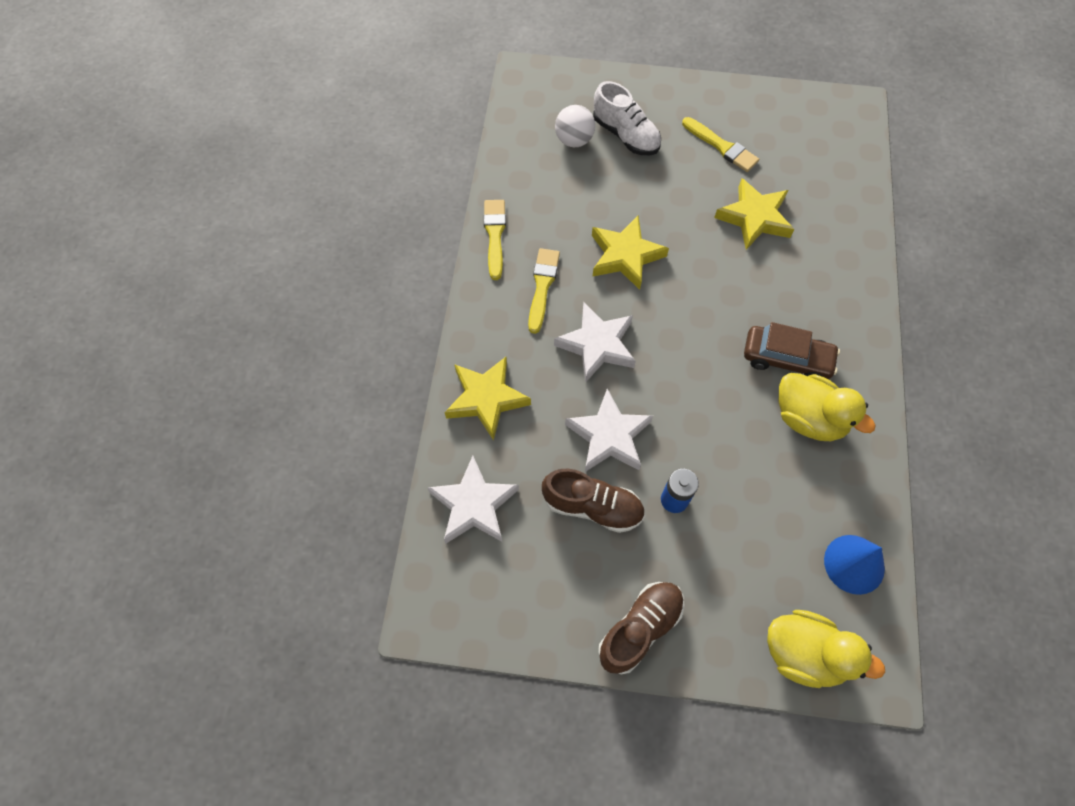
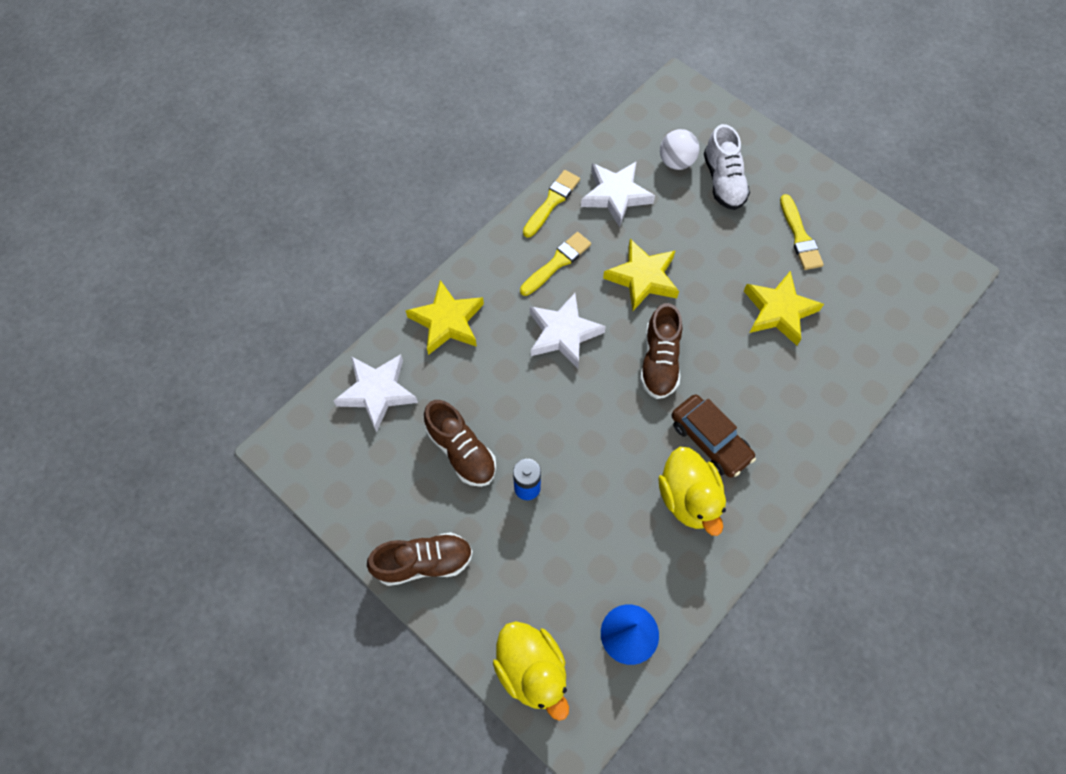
camera: 35 degrees right, 0 degrees up
white star [565,389,653,472] -> white star moved to [581,161,655,227]
none -> brown shoe [640,303,682,399]

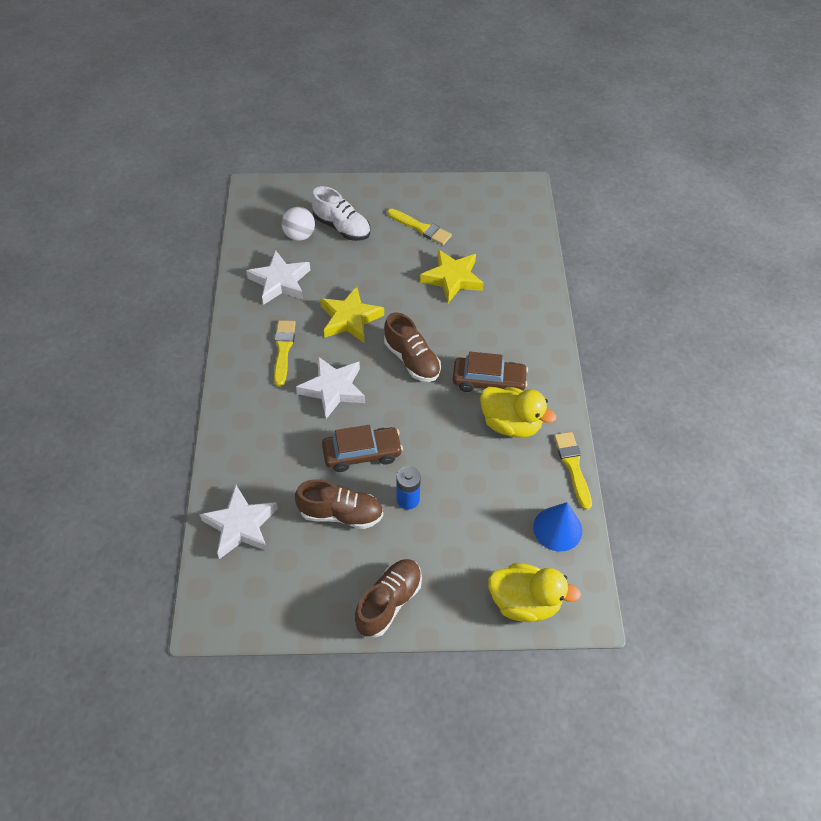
camera: 45 degrees left, 10 degrees down
yellow star [405,280,484,355] -> none
yellow brush [523,170,580,238] -> yellow brush moved to [554,432,592,510]
none -> brown car [322,425,403,472]

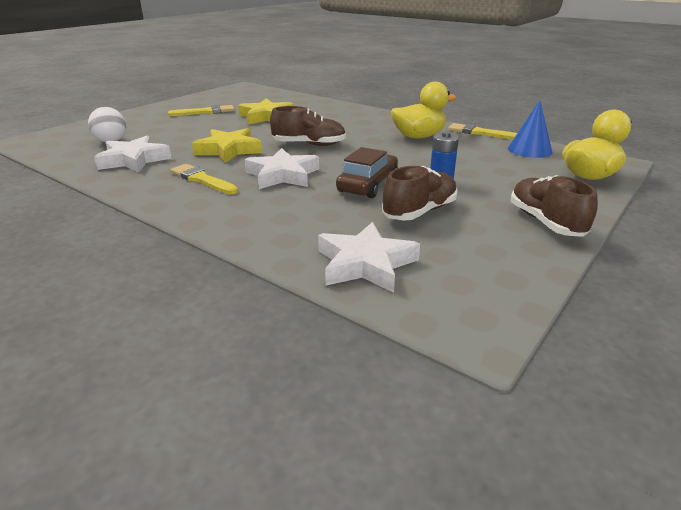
camera: 50 degrees left, 25 degrees down
white shoe [311,186,370,241] -> none
brown car [453,352,528,392] -> none

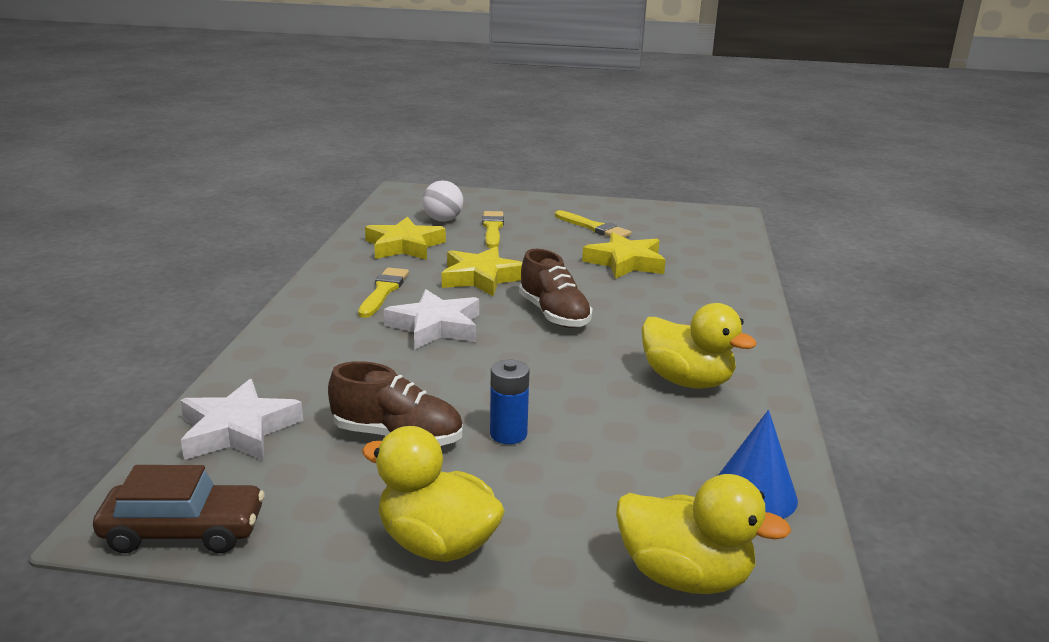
camera: 60 degrees right, 5 degrees down
white star [94,135,172,173] -> yellow star [365,217,446,260]
brown car [336,147,398,198] -> brown car moved to [93,465,265,553]
yellow brush [448,123,517,140] -> yellow brush moved to [482,211,504,248]
brown shoe [511,175,598,237] -> yellow duck [362,426,505,562]

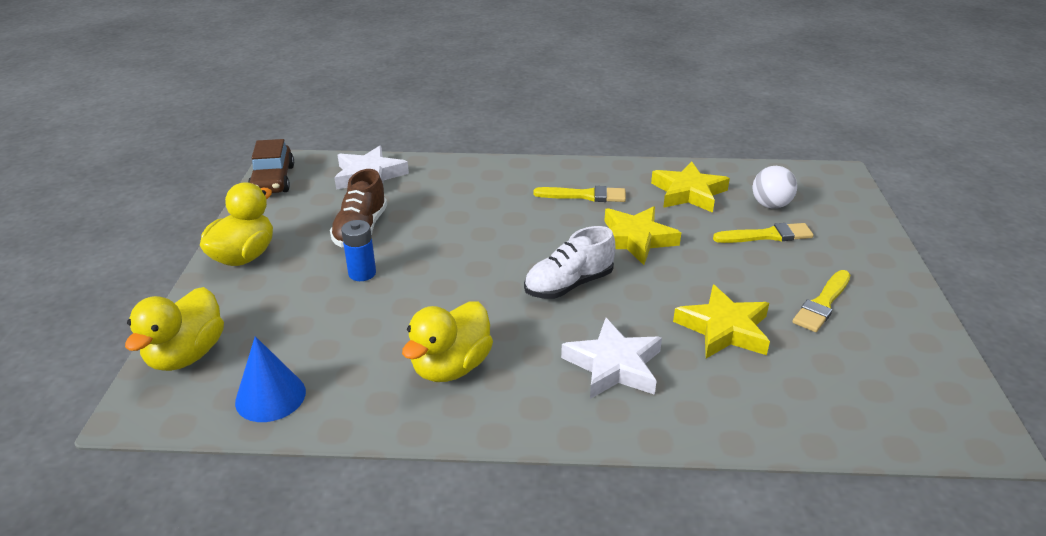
camera: 85 degrees right, 10 degrees up
white star [384,289,479,350] -> white star moved to [561,318,662,399]
brown shoe [519,249,592,328] -> white shoe [524,226,615,299]

